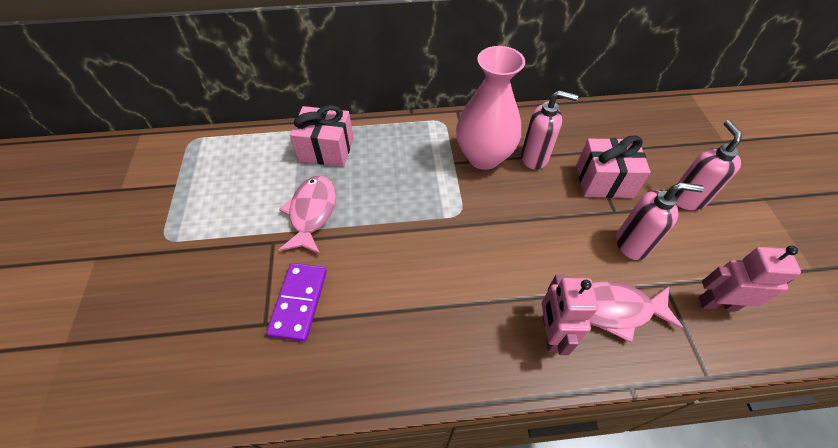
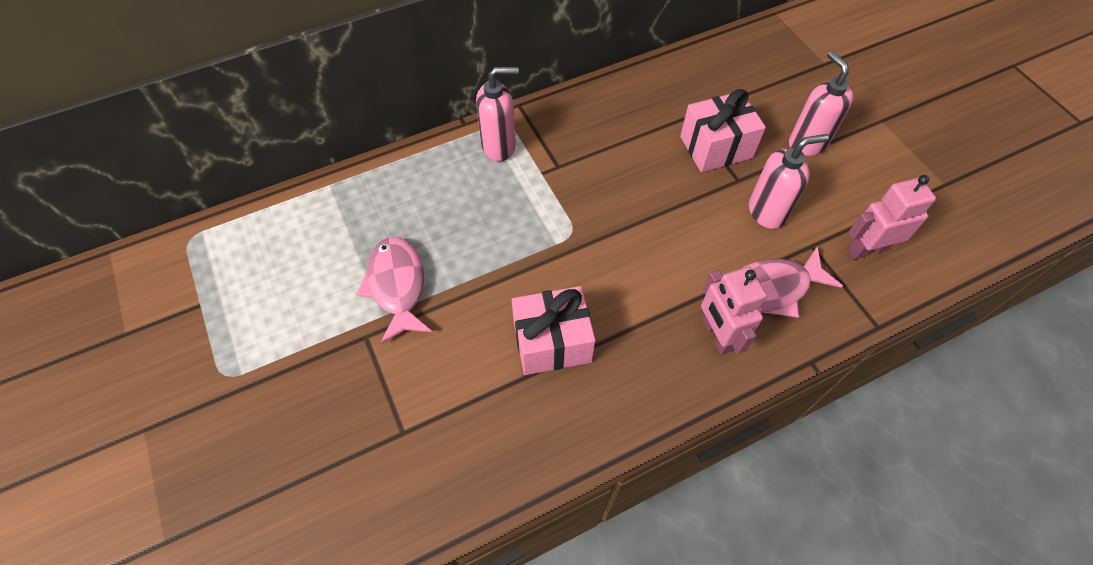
camera: 20 degrees left, 5 degrees up
purple domino [266,263,327,341] -> none
pink gift [290,105,354,167] -> pink gift moved to [512,286,596,375]
pink vase [456,46,525,170] -> none
pink soap dispenser [521,90,578,170] -> pink soap dispenser moved to [476,67,519,161]

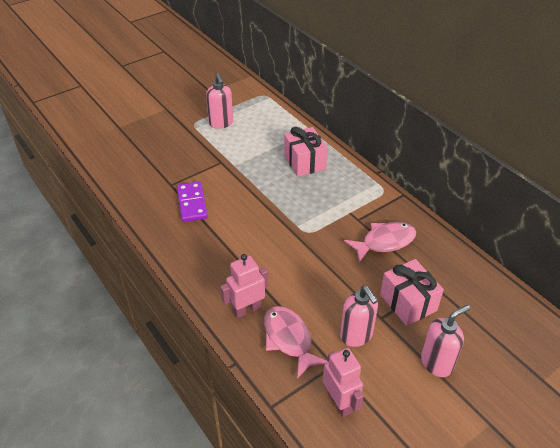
camera: 80 degrees right, 15 degrees down
pink fish [357,237,432,344] -> pink fish moved to [344,222,416,263]
pink soap dispenser [476,67,519,161] -> pink soap dispenser moved to [206,73,233,129]
pink gift [512,286,596,375] -> pink gift moved to [284,127,328,177]
none -> purple domino [177,181,208,222]

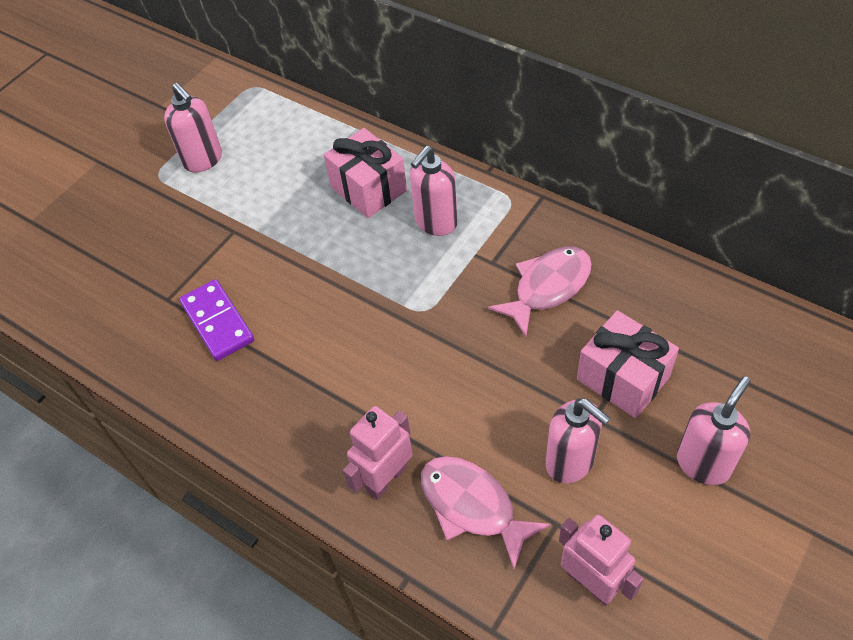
camera: 15 degrees left, 10 degrees up
none -> pink soap dispenser [410,146,458,236]

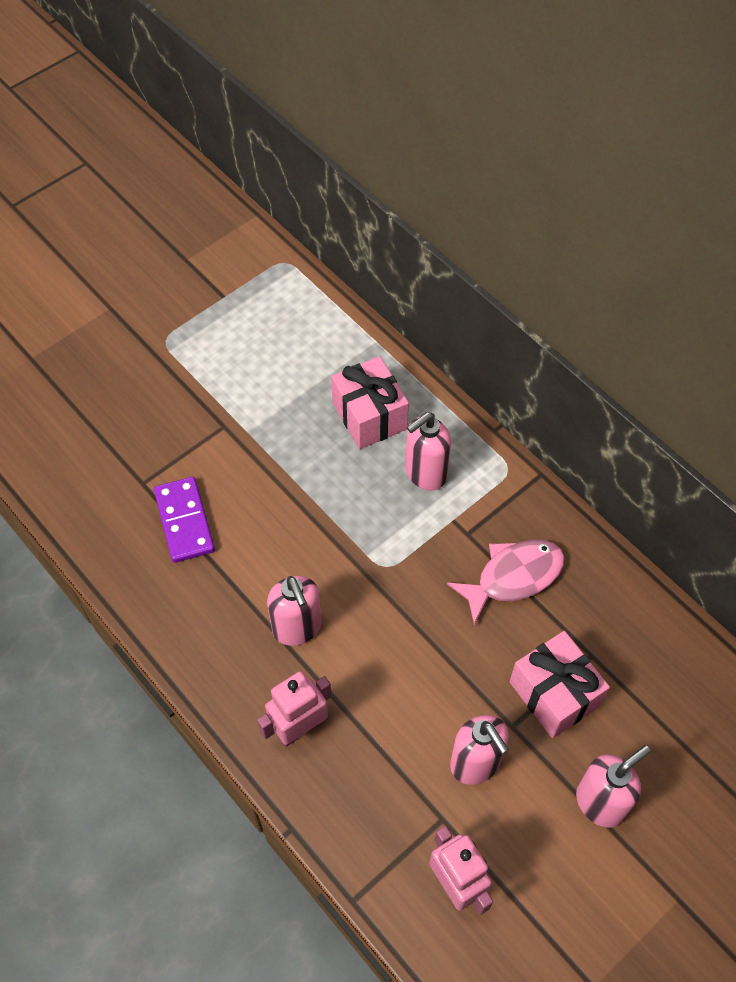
camera: 10 degrees right, 5 degrees up
pink soap dispenser [164,83,222,173] -> pink soap dispenser moved to [267,576,322,646]
pink fish [421,456,551,569] -> none

